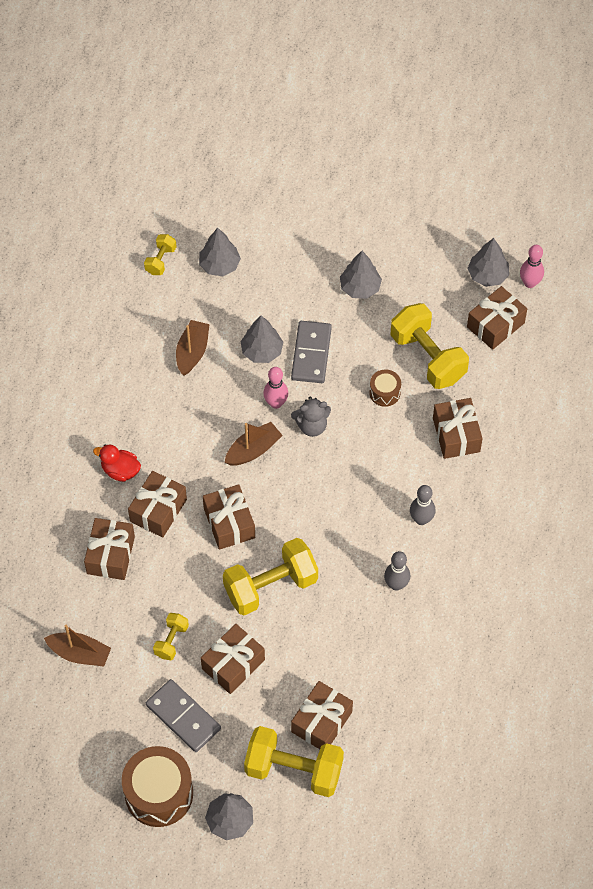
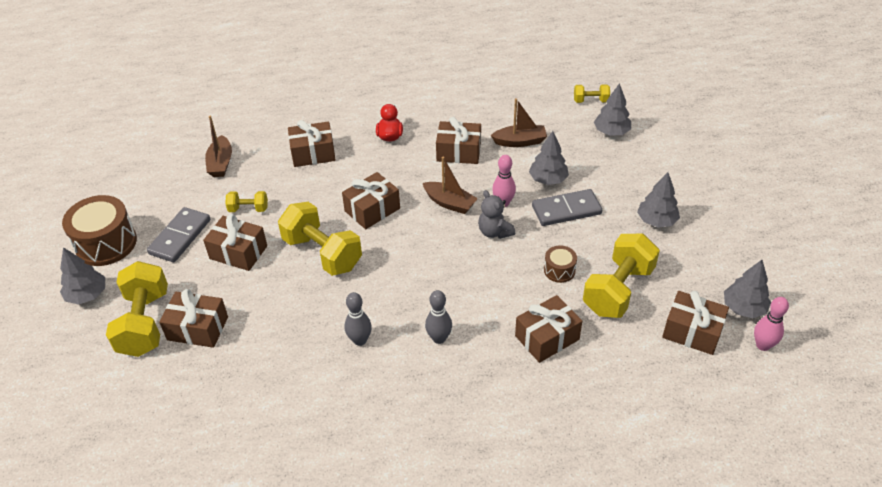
camera: 70 degrees right, 15 degrees down
brown gift [128,471,187,538] -> brown gift moved to [436,117,481,164]

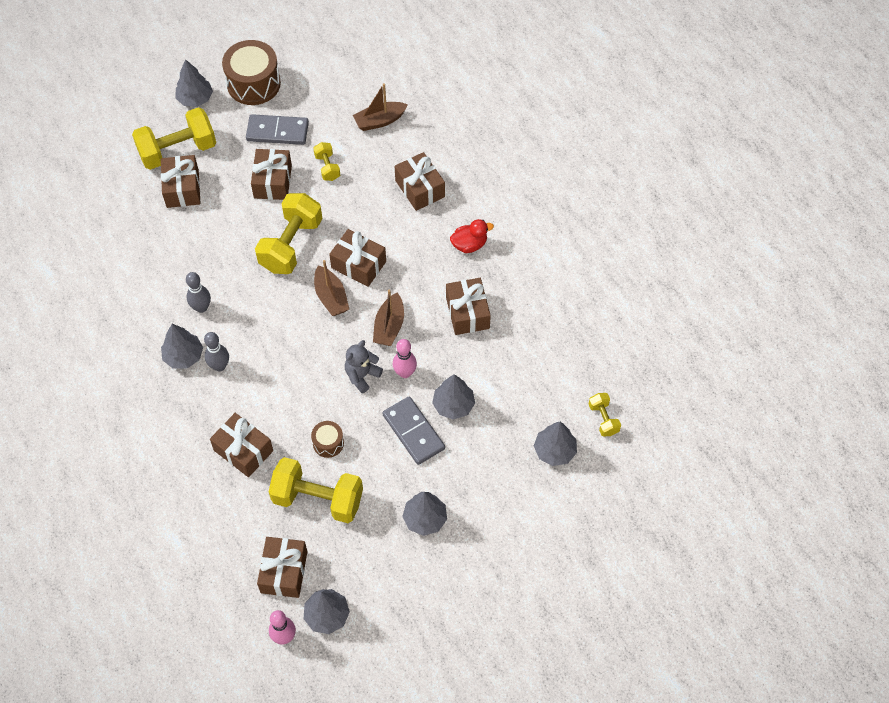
camera: 70 degrees right, 15 degrees up
brown boat [491,98,547,147] -> brown boat moved to [314,260,349,316]
none -> grey tree [161,324,203,369]

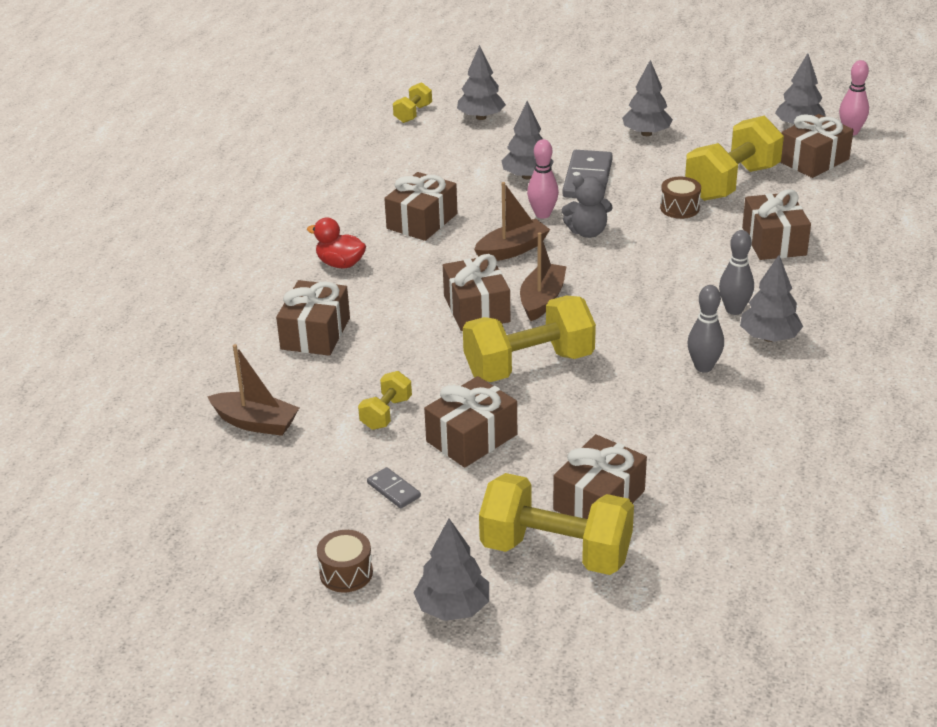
camera: 135 degrees left, 25 degrees down
brown drum [222,40,281,105] -> brown drum [317,530,373,592], size x0.50
grey domino [246,114,309,145] -> grey domino [367,467,421,509], size x0.50
yellow dumbbell [268,457,363,523] -> yellow dumbbell turned 75 degrees clockwise [685,116,784,201]

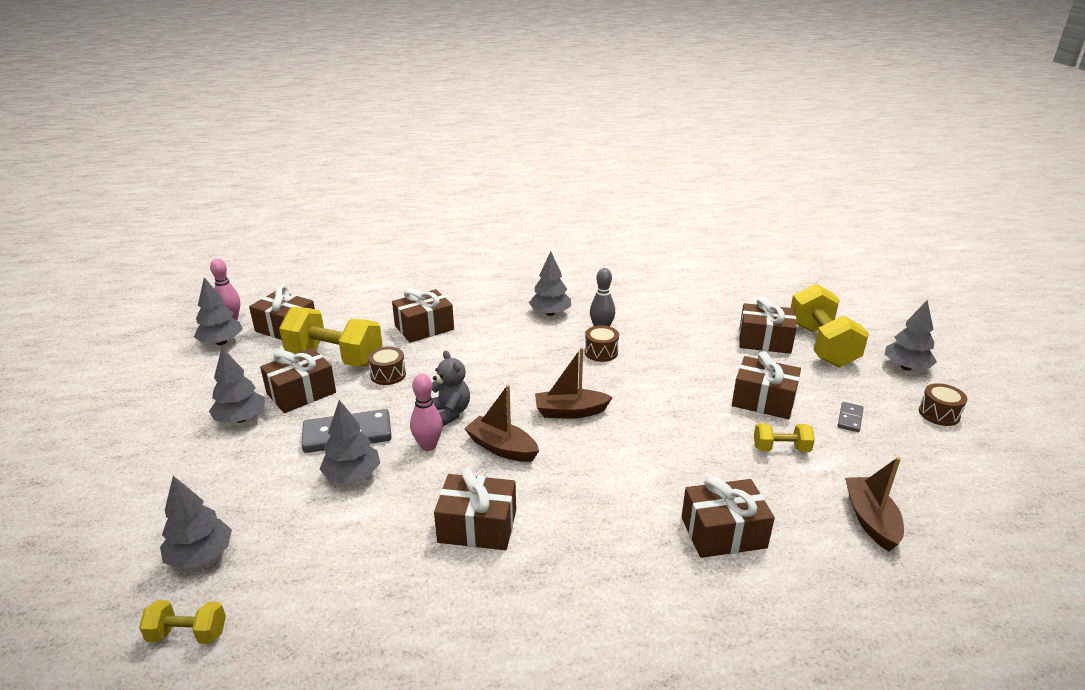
camera: 115 degrees left, 5 degrees down
red duck [307,217,366,268] -> none
brown gift [443,254,510,331] -> brown gift moved to [260,348,336,413]
yellow dumbbell [463,296,596,382] -> none
grey bowling pin [719,230,754,315] -> none
none -> brown drum [585,325,619,362]

